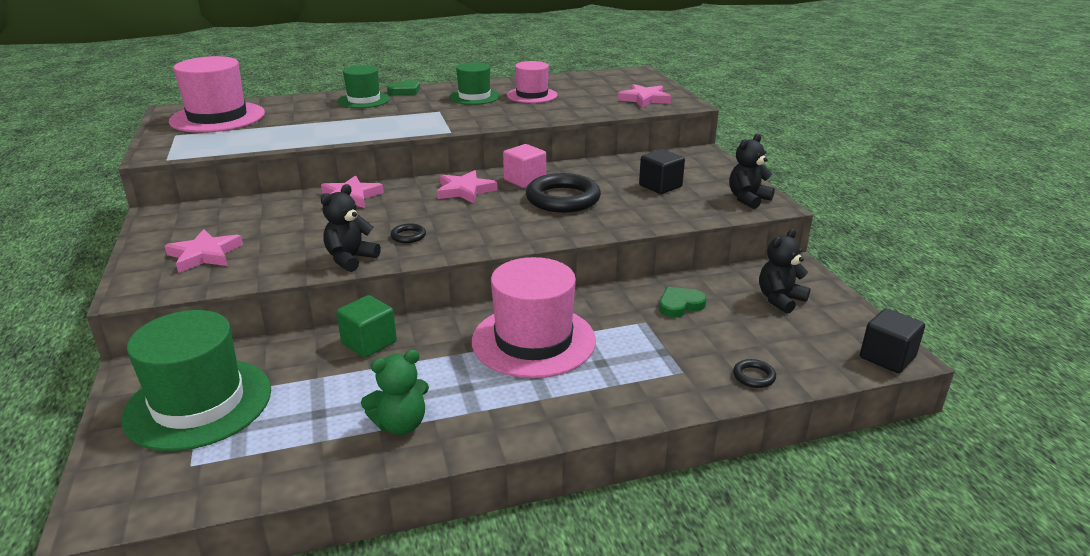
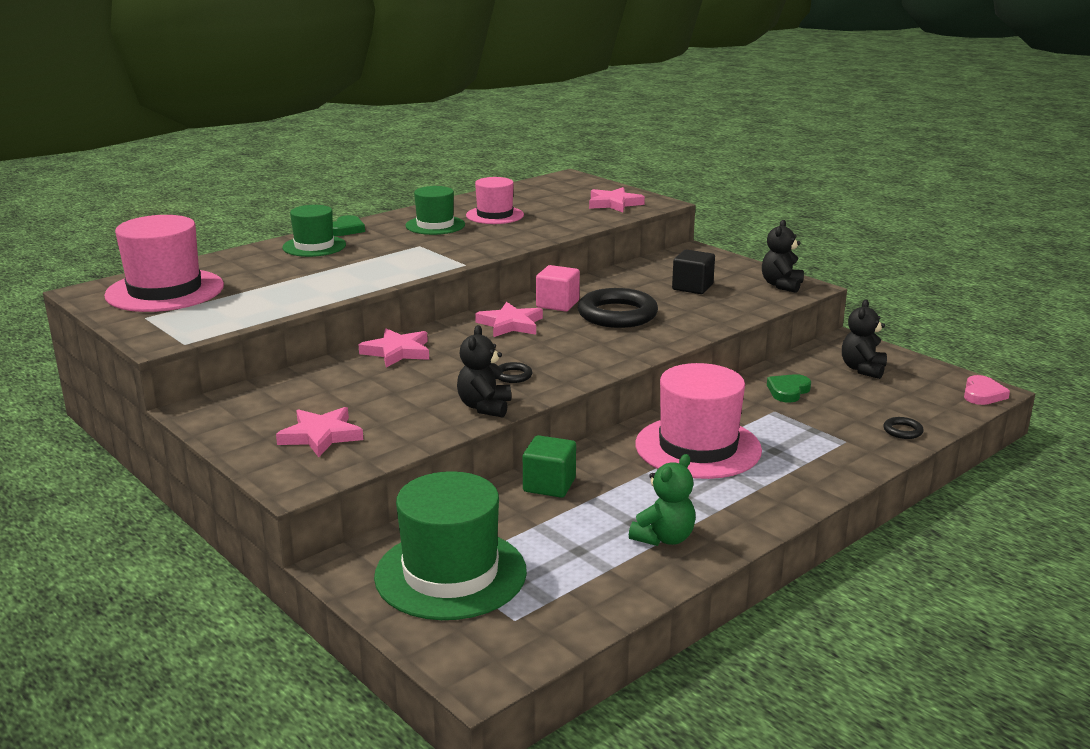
camera: 25 degrees left, 5 degrees down
black cube [860,308,925,373] -> pink heart [964,375,1010,405]

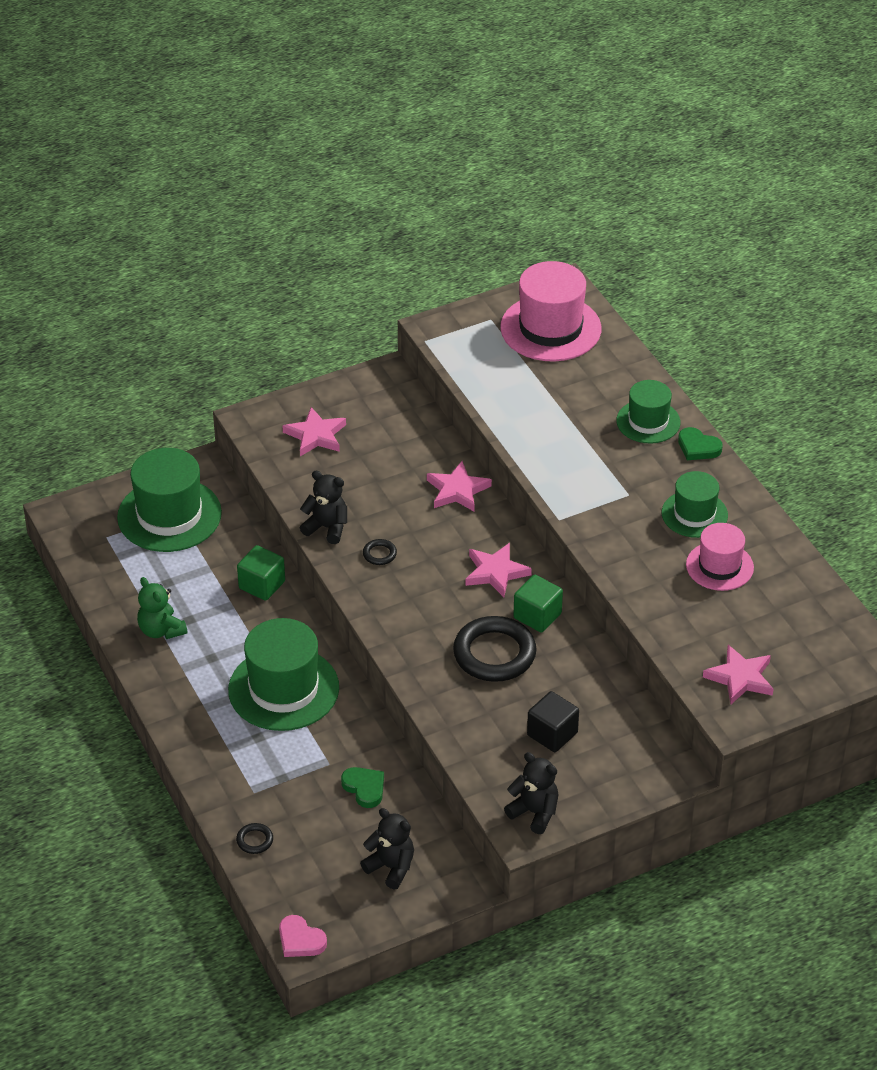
camera: 105 degrees right, 20 degrees up
pink cube [536,265,580,312] -> green cube [513,575,563,632]
pink hat [635,363,762,479] -> green hat [228,618,339,731]

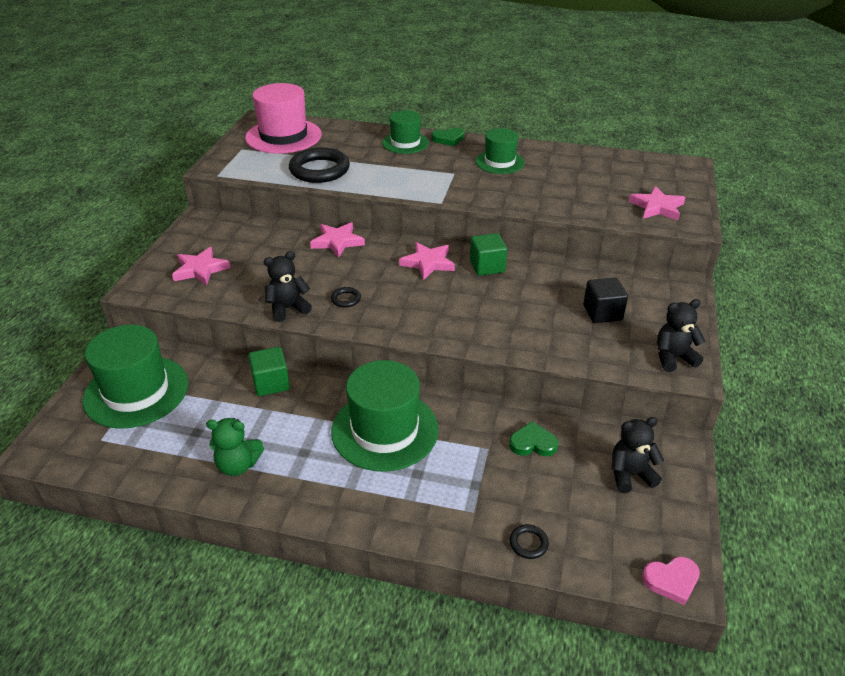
camera: 50 degrees left, 5 degrees down
black ring [453,616,537,682] -> black ring moved to [289,147,350,183]
pink hat [686,523,754,591] -> none

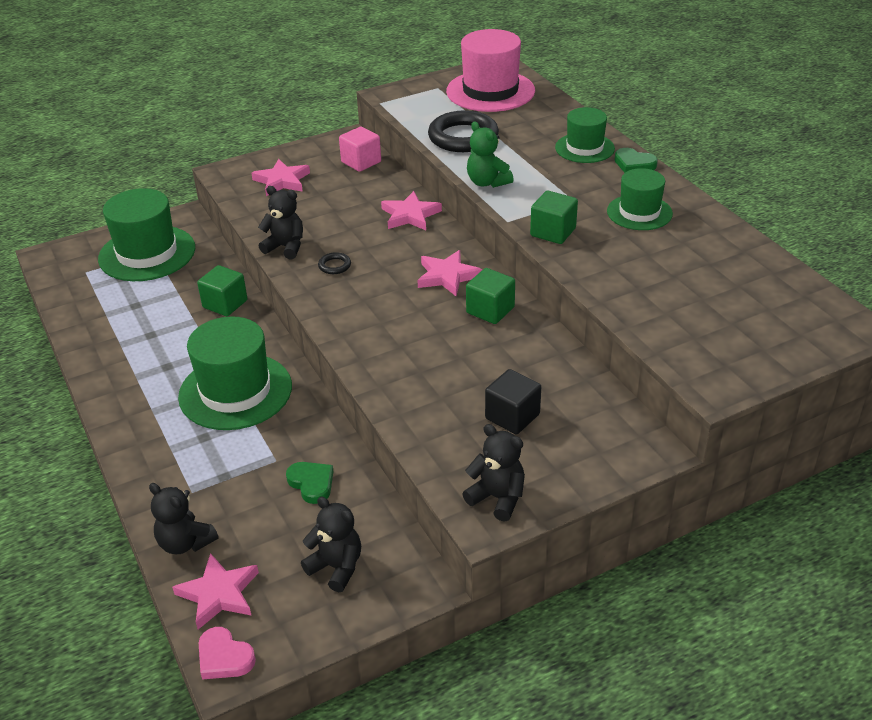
camera: 50 degrees right, 0 degrees up
green teddy bear [206,418,264,476] -> green teddy bear moved to [467,121,514,188]
black ring [509,524,549,559] -> black teddy bear [149,483,218,554]
pink star [629,186,686,220] -> pink star moved to [172,553,259,629]
none -> pink cube [339,127,381,172]
none -> green cube [530,191,578,244]

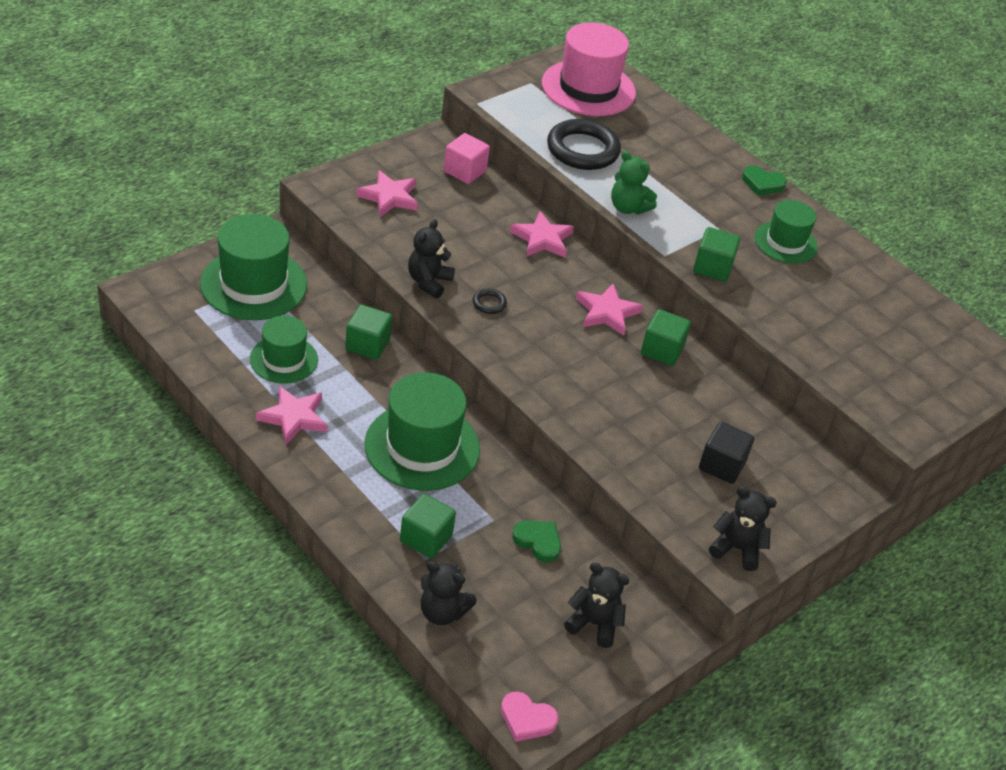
camera: 20 degrees left, 5 degrees up
pink star [172,553,259,629] -> pink star moved to [256,386,327,444]
black teddy bear [258,186,303,259] -> black teddy bear turned 75 degrees counterclockwise [408,219,455,299]
green hat [555,107,615,163] -> green hat moved to [250,316,318,384]
none -> green cube [400,493,456,559]

